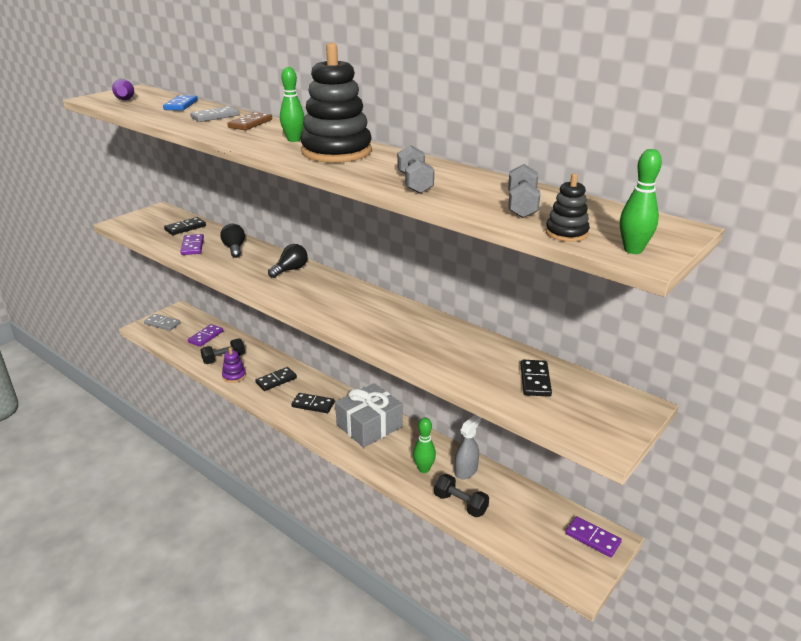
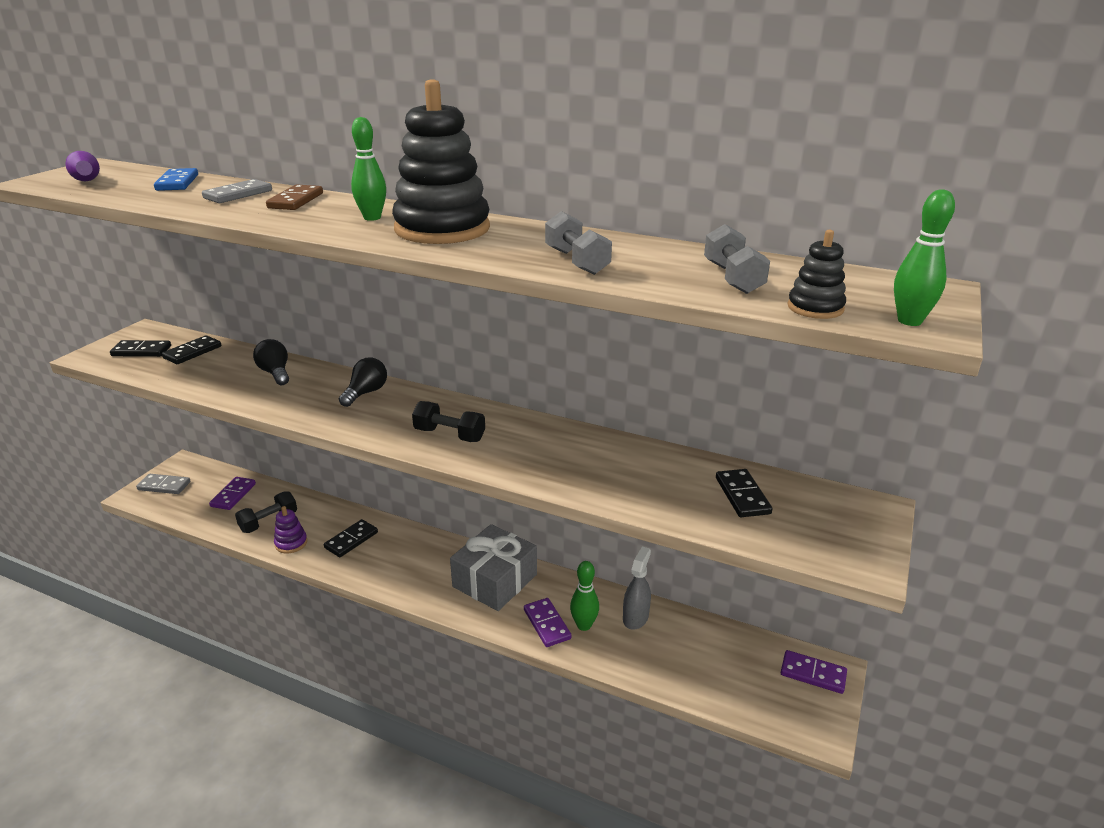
camera: 15 degrees left, 0 degrees up
purple domino [180,234,204,255] -> purple domino moved to [524,598,572,647]
black domino [291,393,335,413] -> black domino moved to [110,340,171,357]
black dumbbell [434,474,489,517] -> black dumbbell moved to [412,401,485,442]

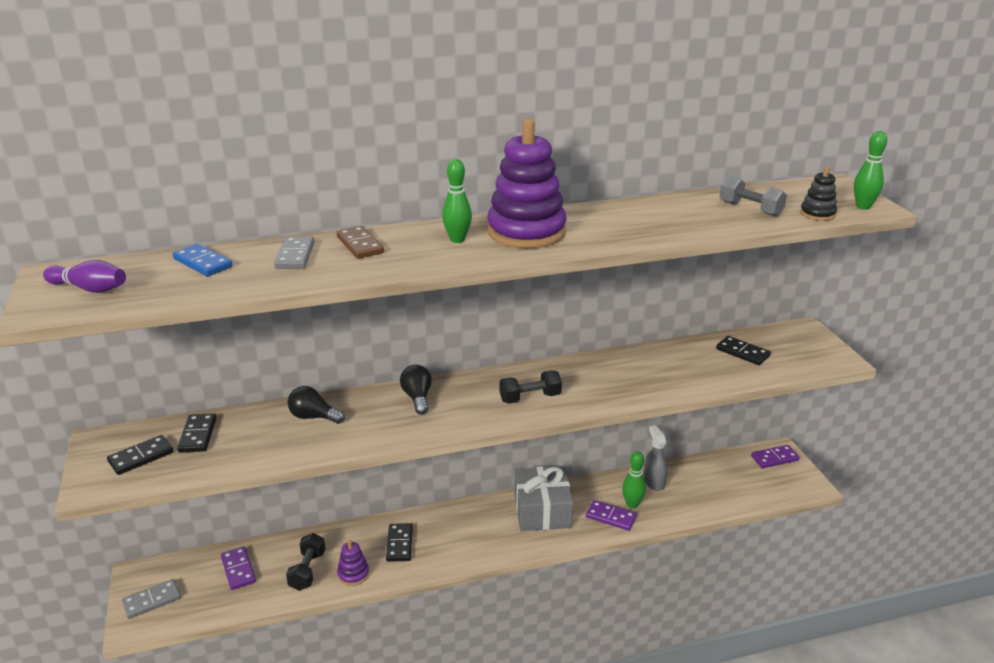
camera: 40 degrees left, 0 degrees up
black stacking toy [392,79,490,244] -> purple stacking toy [487,119,567,248]
grey dumbbell [545,211,612,275] -> none

